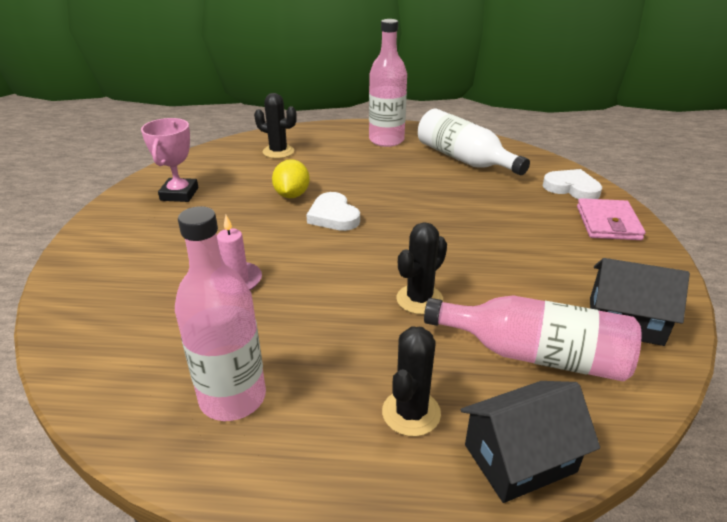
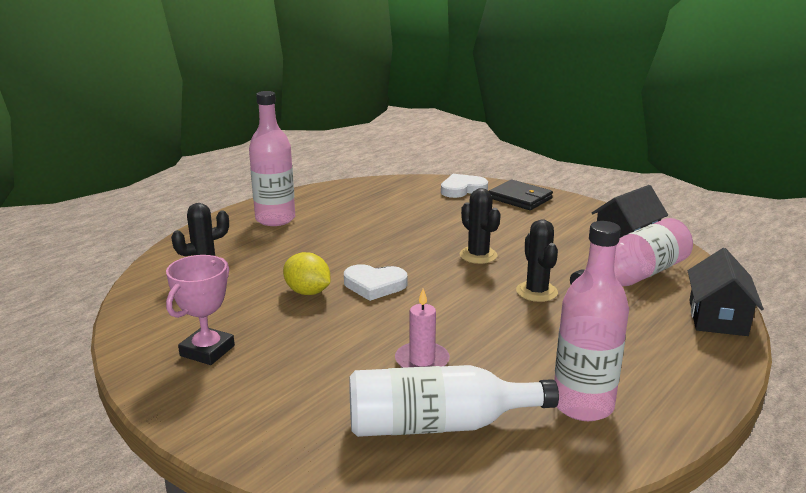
camera: 55 degrees left, 10 degrees down
pink trophy [141,118,198,202] -> pink trophy turned 75 degrees clockwise [166,255,235,365]
black cactus [382,326,441,436] -> black cactus moved to [460,188,501,264]
white bottle [418,109,530,175] -> white bottle moved to [349,365,559,437]
pink wallet [577,198,646,240] -> black wallet [489,180,553,210]

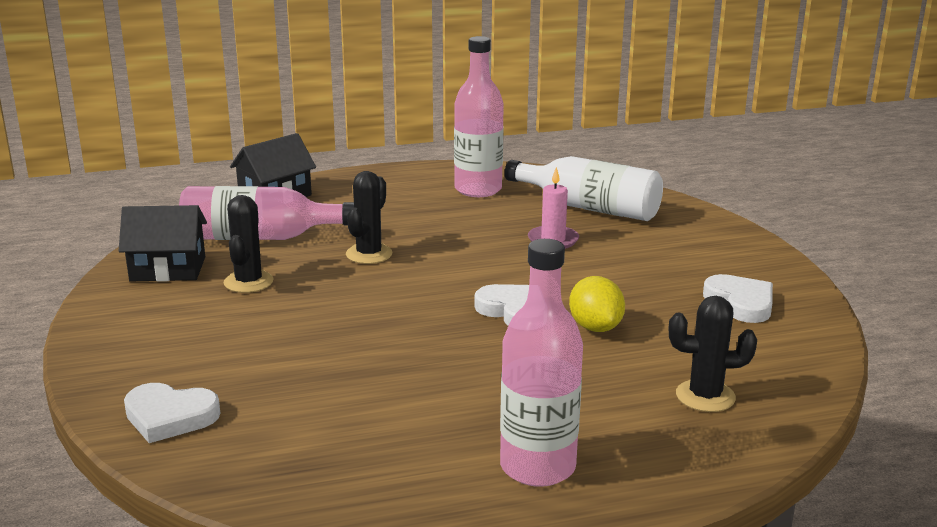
camera: 145 degrees left, 0 degrees up
pink trophy [166,255,235,365] -> white heart [703,274,773,323]
black cactus [460,188,501,264] -> black cactus moved to [223,195,274,293]
black wallet [489,180,553,210] -> none

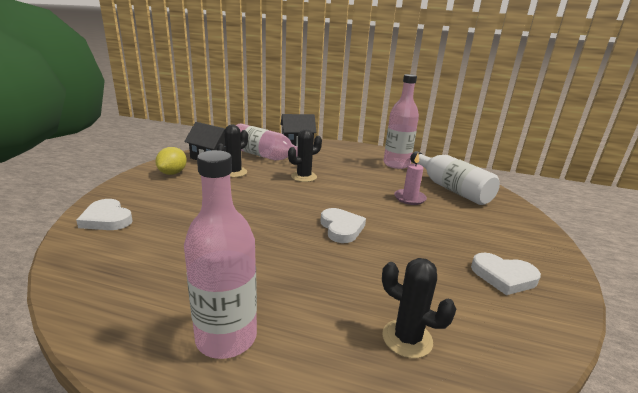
camera: 30 degrees right, 0 degrees up
yellow lemon [569,276,625,332] -> yellow lemon moved to [156,147,187,175]
white heart [703,274,773,323] -> white heart turned 105 degrees clockwise [471,253,541,295]

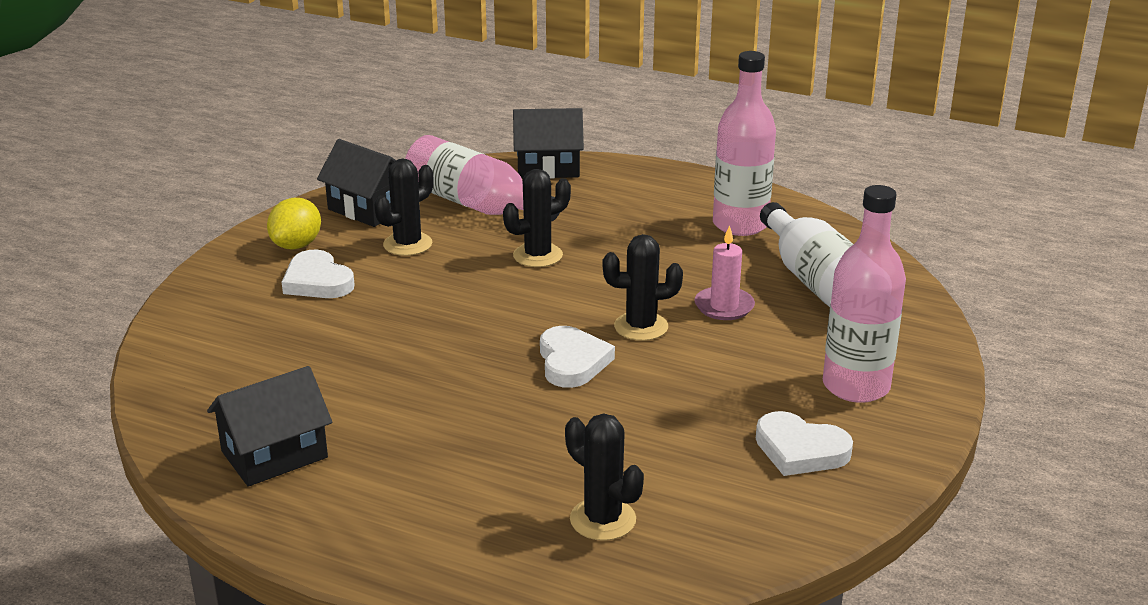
camera: 10 degrees right, 5 degrees up
white heart [76,199,133,230] -> white heart moved to [282,249,355,298]
pink bottle [184,150,257,359] -> pink bottle moved to [823,185,906,403]
none -> black house [207,366,332,487]
none -> black cactus [603,234,683,341]

